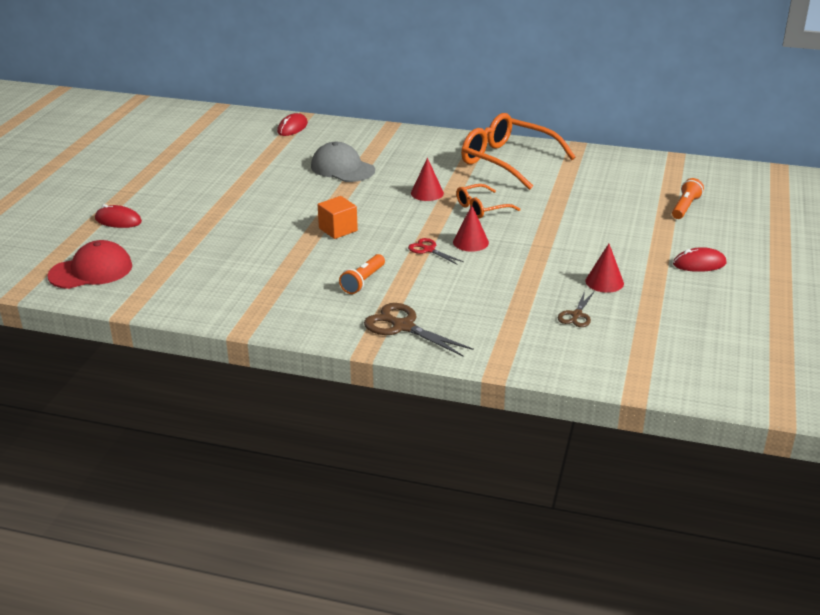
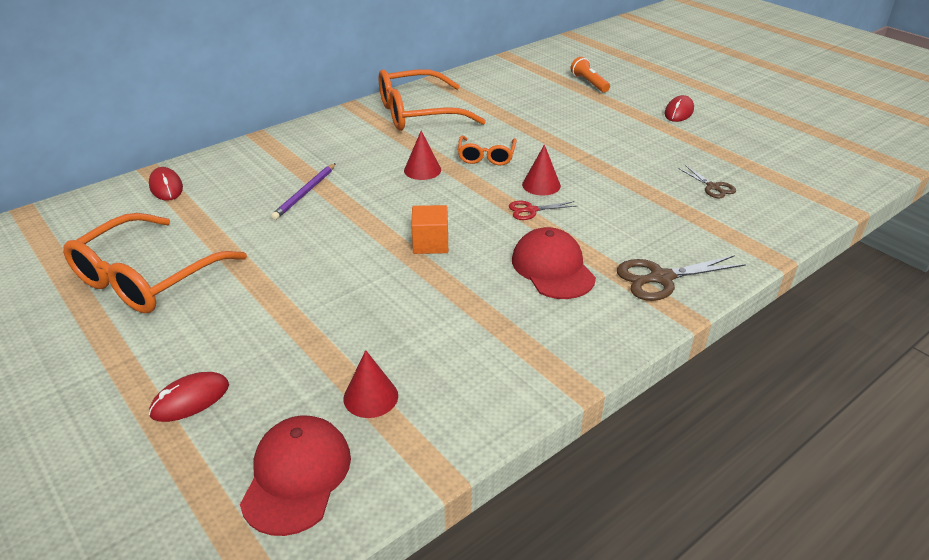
camera: 55 degrees left, 5 degrees up
grey cap [311,142,375,182] -> purple pencil [271,163,336,220]
orange flashlight [339,254,385,294] -> red cap [512,227,596,299]
red cone [585,244,624,293] -> red cone moved to [344,350,398,418]
none -> orange glasses [63,213,247,313]

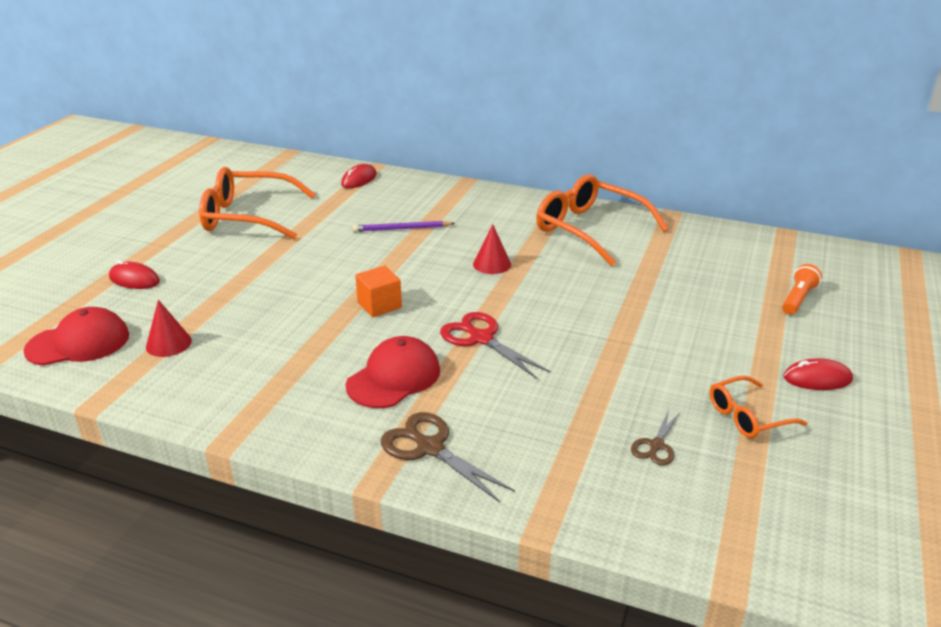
camera: 60 degrees right, 5 degrees down
orange glasses [458,135,517,165] -> orange glasses moved to [710,375,808,438]
red scissors [509,201,576,220] -> red scissors [440,312,551,379], size x1.69
red cone [522,144,561,196] -> none

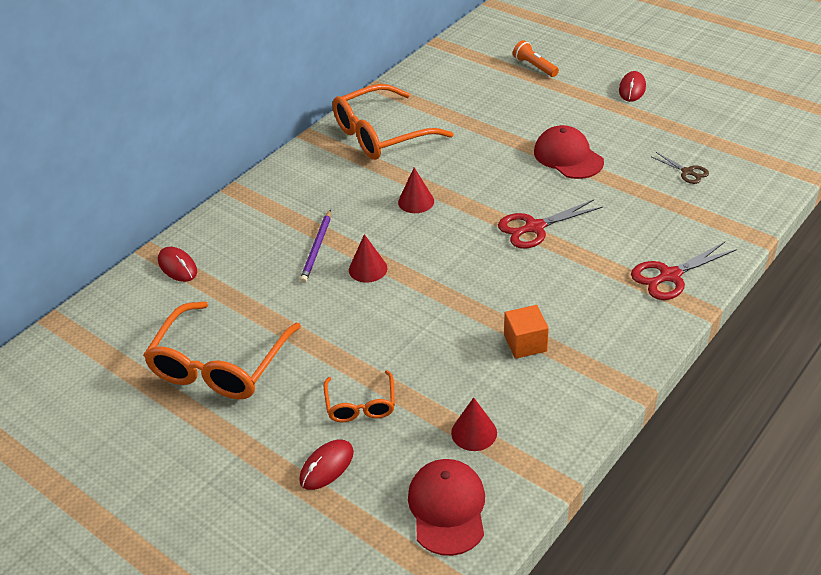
camera: 70 degrees left, 10 degrees up
red cap [346,336,440,408] -> red cap moved to [534,125,604,179]
orange cube [355,266,402,317] -> orange cube moved to [504,305,549,359]
brown scissors [381,412,515,503] -> red scissors [631,242,737,300]
orange glasses [710,375,808,438] -> orange glasses moved to [324,370,395,422]
none -> red cone [349,234,387,283]

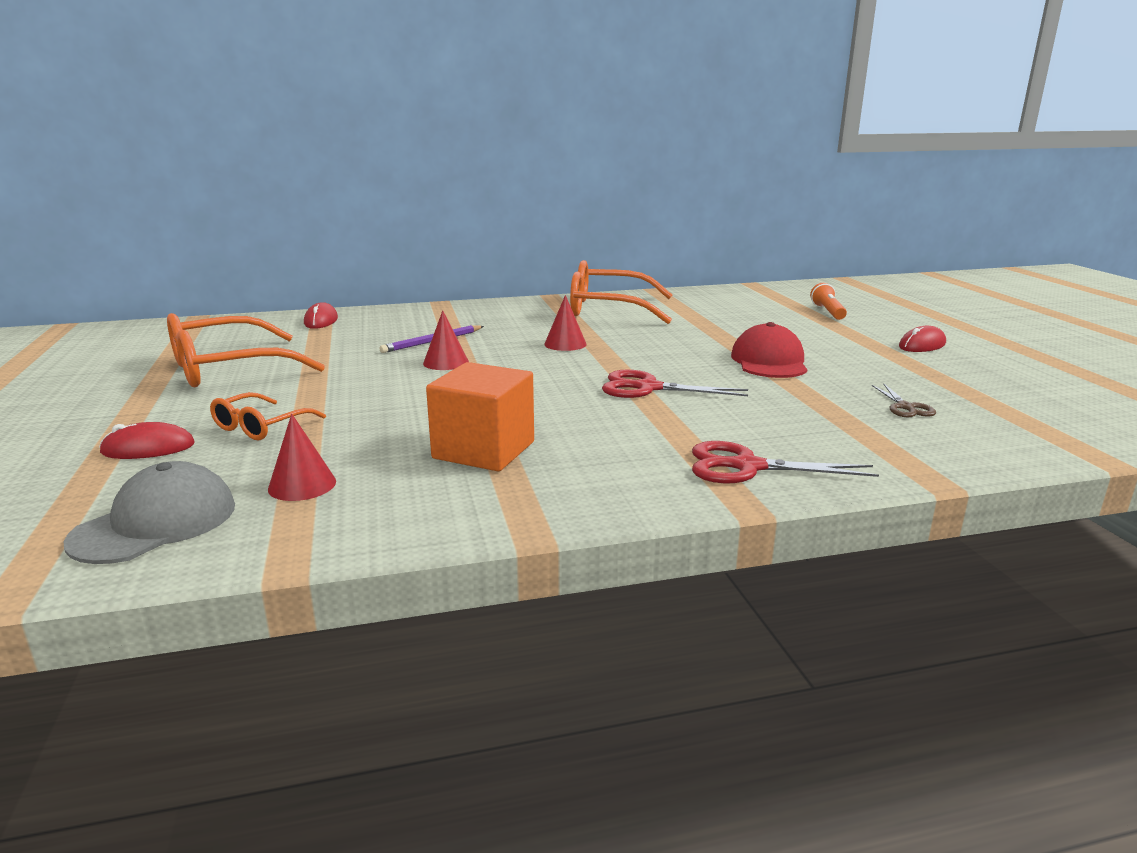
camera: 35 degrees right, 20 degrees down
red cap [408,459,485,556] -> grey cap [64,461,235,564]
orange cube [504,305,549,359] -> orange cube [426,362,534,471], size x1.59

